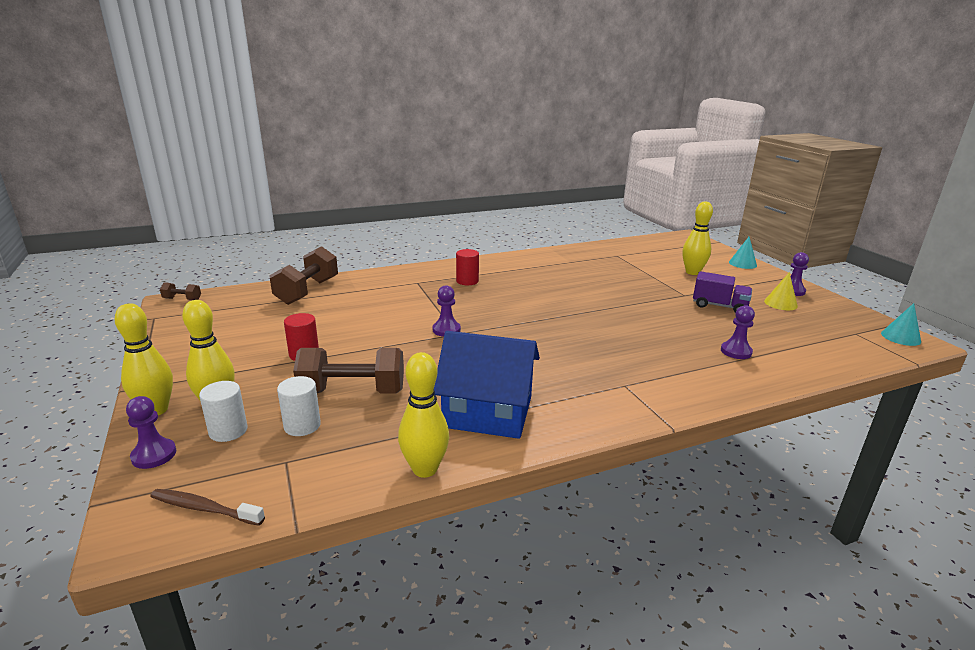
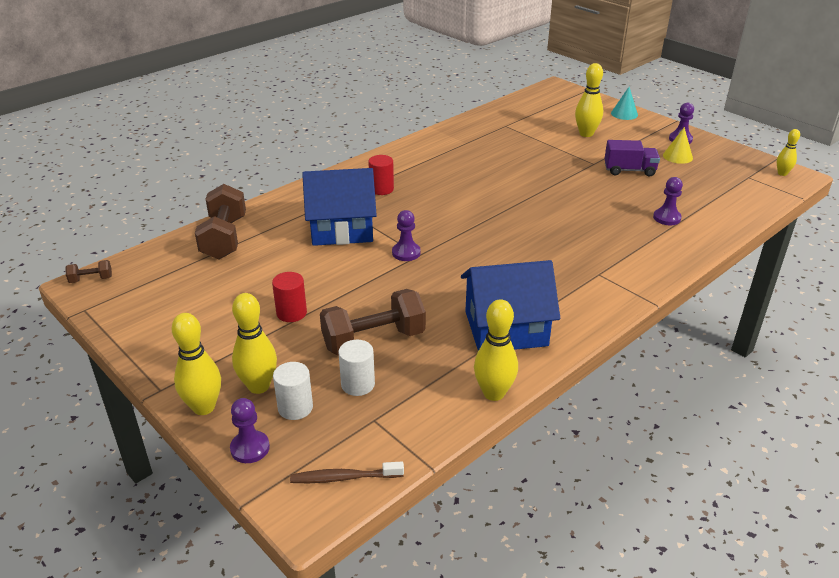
camera: 20 degrees left, 10 degrees up
turquoise cone [881,303,921,346] -> yellow bowling pin [777,129,800,176]
none -> blue house [302,168,377,246]

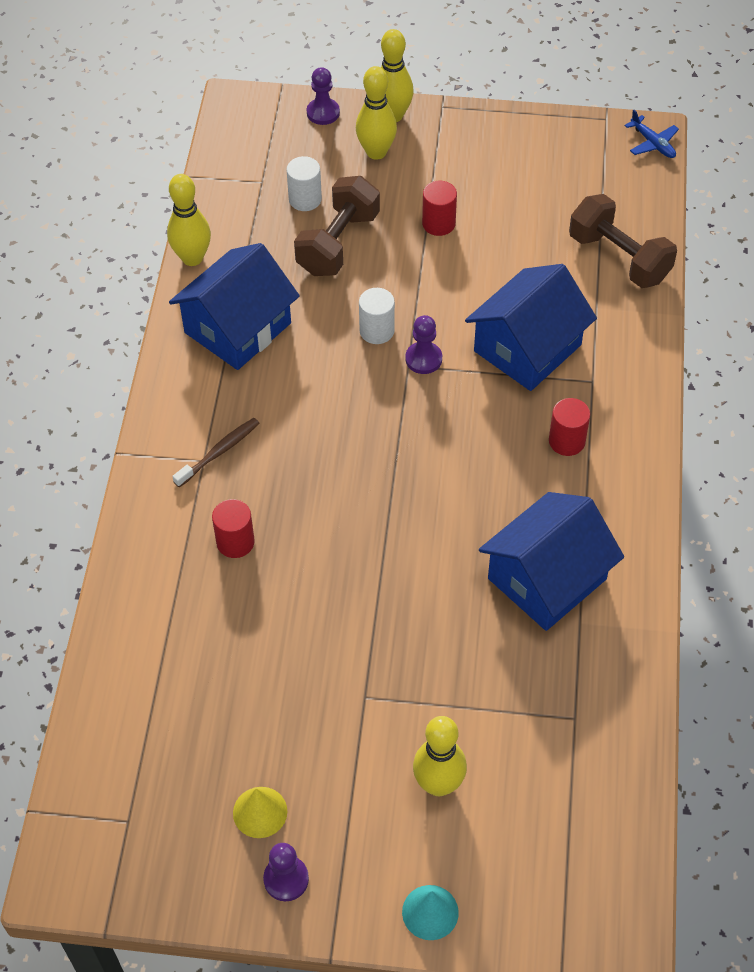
camera: 140 degrees right, 20 degrees up
brown dumbbell [65,260,112,283] -> blue plane [624,110,679,158]
white cylinder [273,362,313,420] -> white cylinder moved to [359,288,395,344]
brown toothbrush [290,461,404,483] -> brown toothbrush moved to [172,418,259,487]
purple truck [604,140,660,177] -> none
purple pawn [653,177,683,225] -> none
yellow bowling pin [777,129,800,176] -> none
none -> red cylinder [212,499,255,558]
none -> blue house [479,492,624,631]

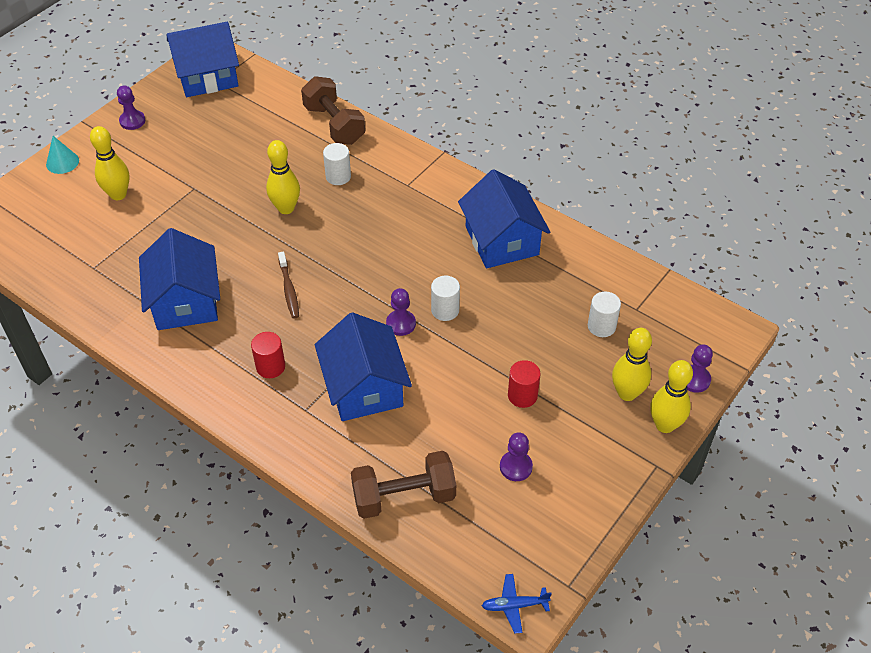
camera: 120 degrees right, 5 degrees down
yellow bowling pin [167,174,211,266] -> yellow bowling pin moved to [266,140,300,214]
brown toothbrush [172,418,259,487] -> brown toothbrush moved to [278,252,299,319]
red cylinder [212,499,255,558] -> white cylinder [323,143,351,185]
yellow cone [233,787,287,838] -> none
brown dumbbell [294,176,380,276] -> brown dumbbell moved to [301,76,365,145]
none -> blue house [167,22,239,97]
none -> purple pawn [500,433,533,481]

